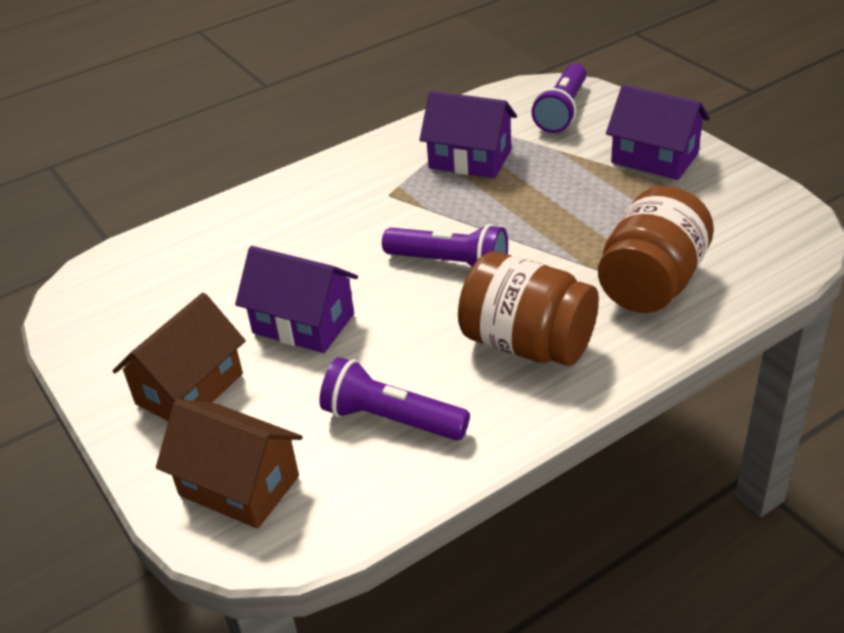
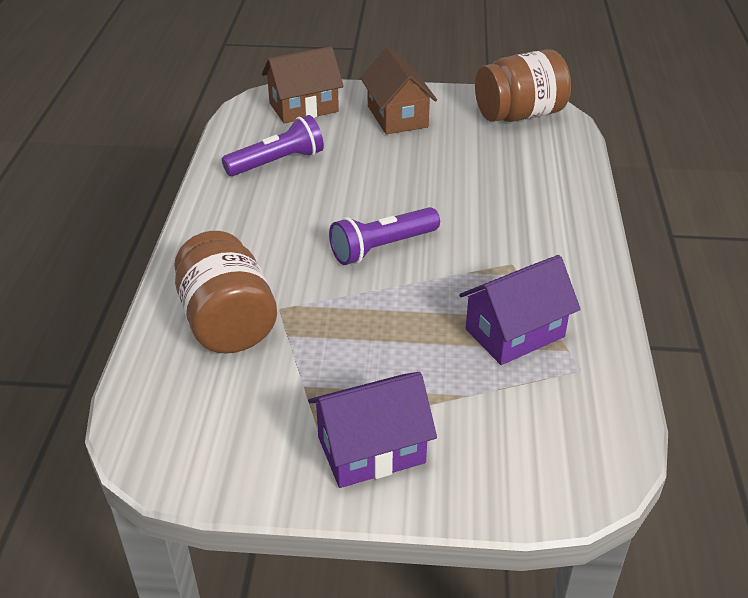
camera: 125 degrees right, 0 degrees up
purple house [235,246,358,353] -> none
brown jar [458,251,599,366] -> brown jar moved to [475,49,571,122]
purple flashlight [531,63,586,133] -> none

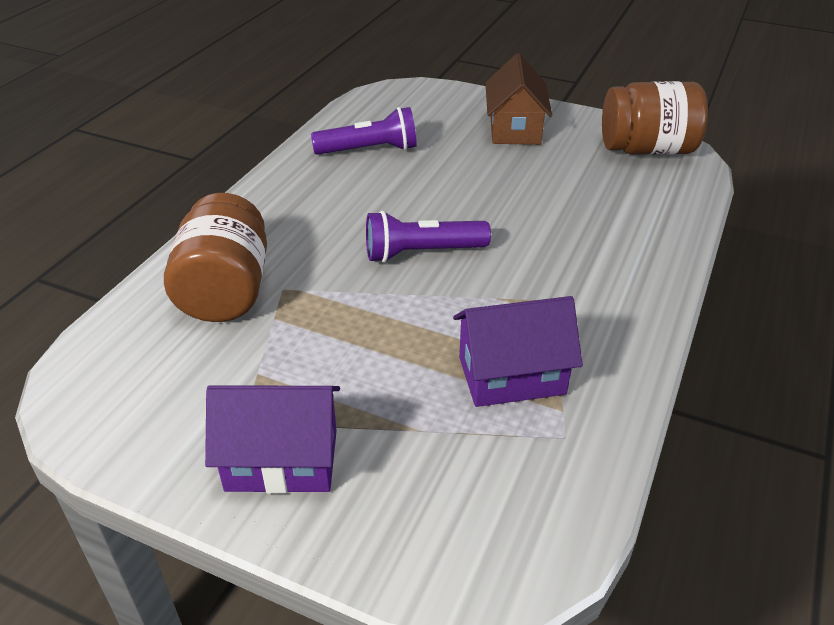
camera: 20 degrees right, 0 degrees up
brown house [262,46,344,123] -> none

